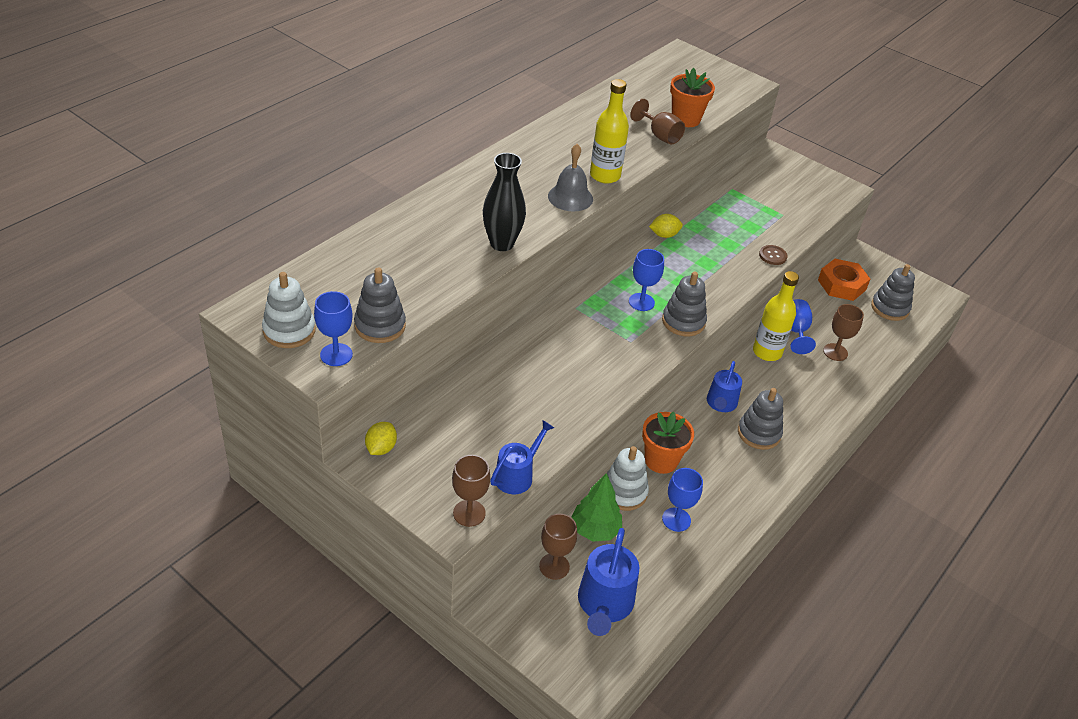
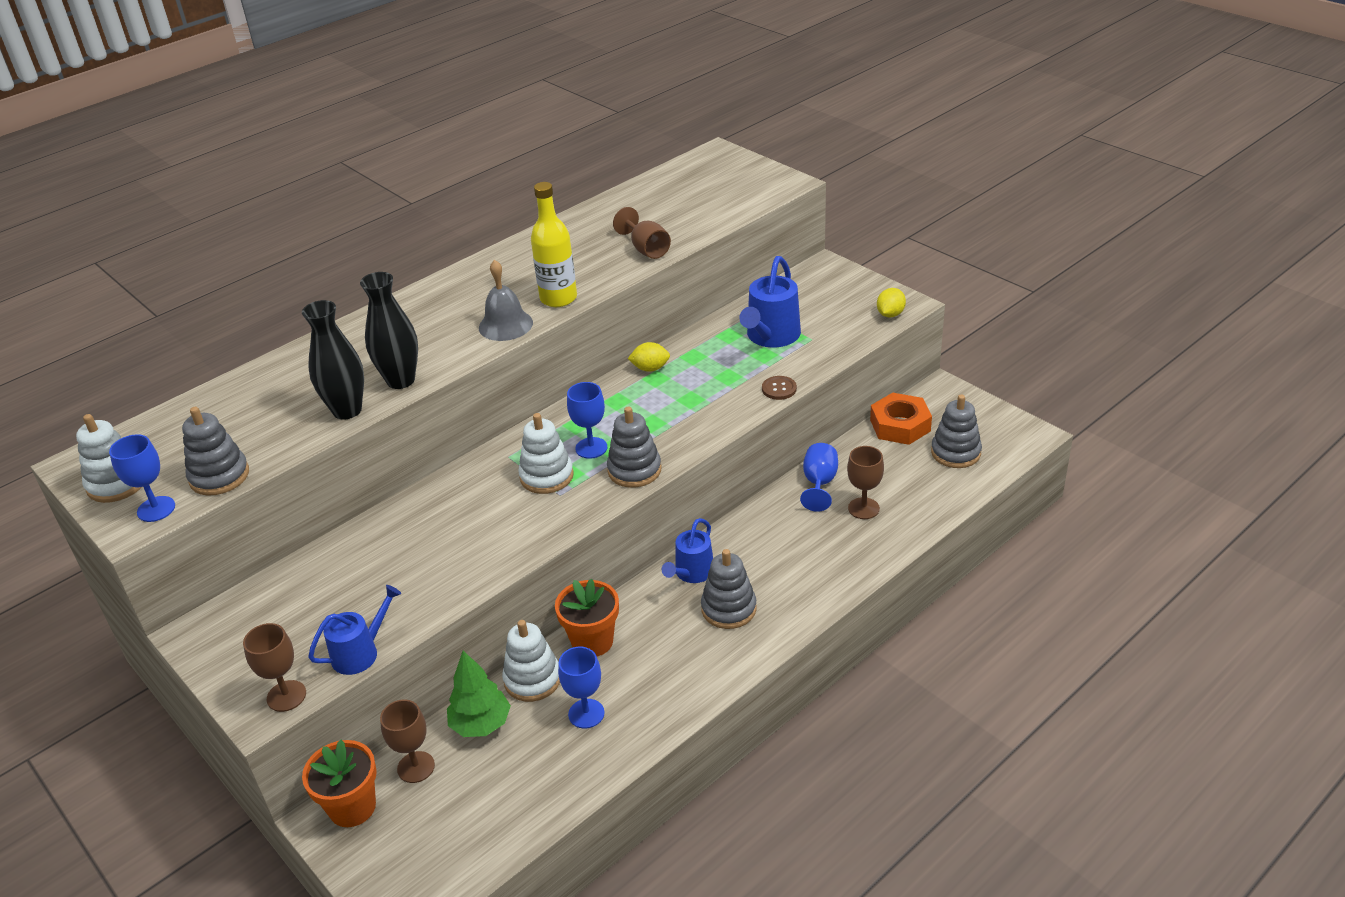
camera: 15 degrees right, 5 degrees down
yellow lemon [365,422,397,455] -> yellow lemon moved to [877,288,906,318]
blue watering can [578,528,639,636] -> blue watering can moved to [739,256,801,348]
orange flower pot [670,68,715,127] -> orange flower pot moved to [302,740,377,827]
yellow bottle [753,271,799,361] -> none
none -> black vase [302,300,364,420]
none -> white stacking toy [518,413,574,494]

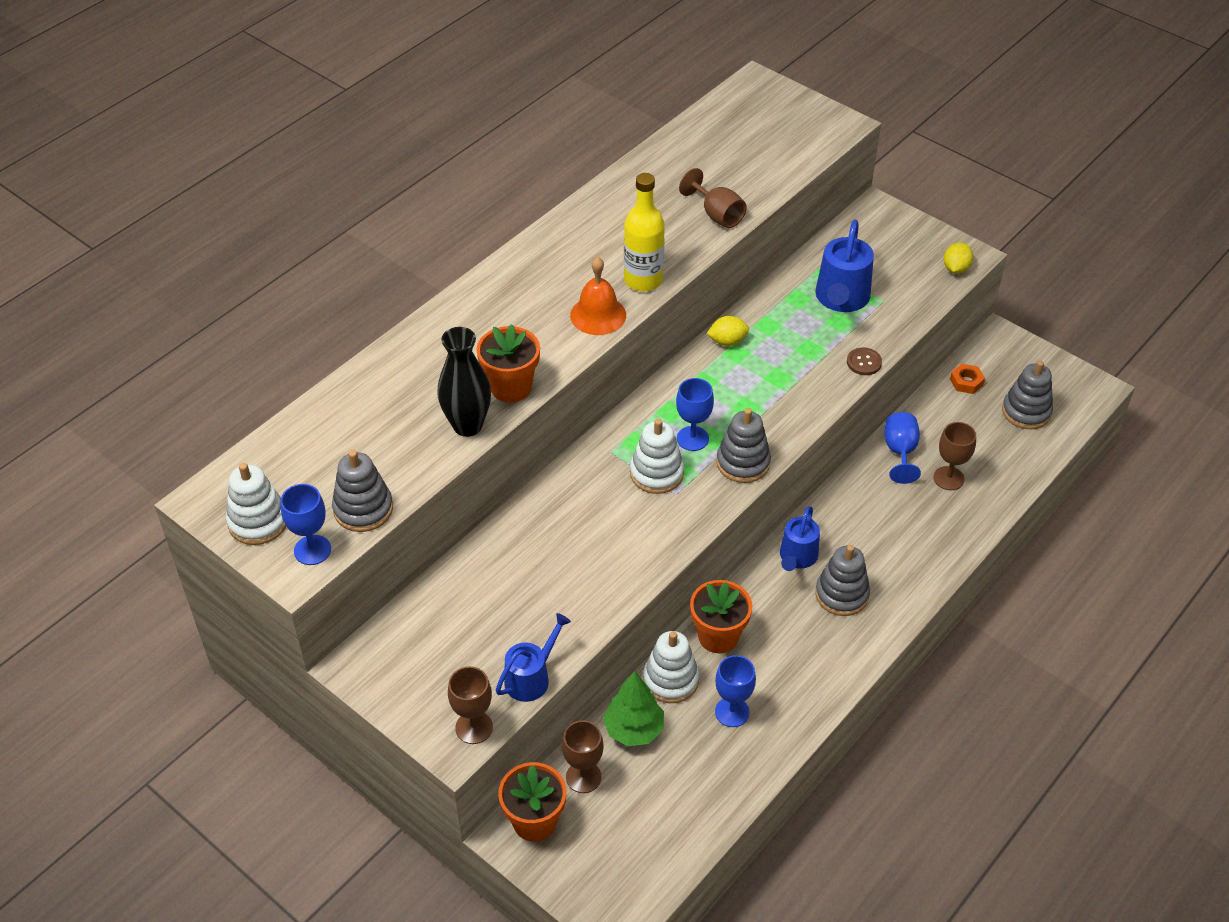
camera: 10 degrees left, 10 degrees up
black vase [360,272,418,389] -> orange flower pot [476,324,540,403]
grey bell [479,260,533,341] -> orange bell [570,257,626,335]
orange nut [870,393,932,445] -> orange nut [950,364,985,394], size x0.54

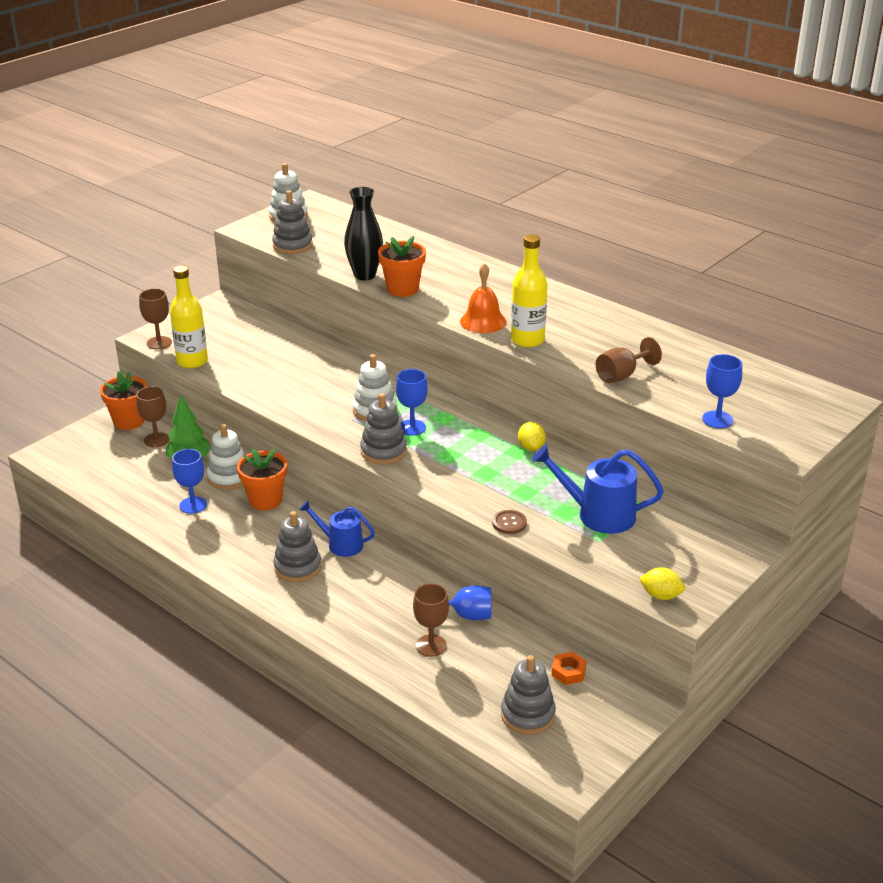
camera: 90 degrees right, 15 degrees down
blue goblet [281,484,331,565] -> blue goblet moved to [702,354,742,428]
blue watering can [496,613,571,702] -> yellow bottle [170,266,208,368]

